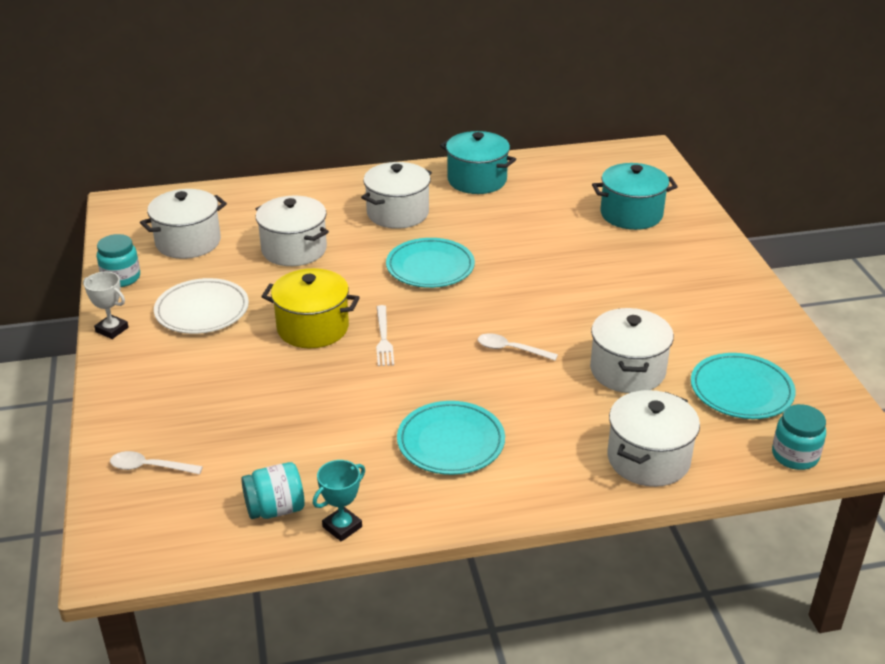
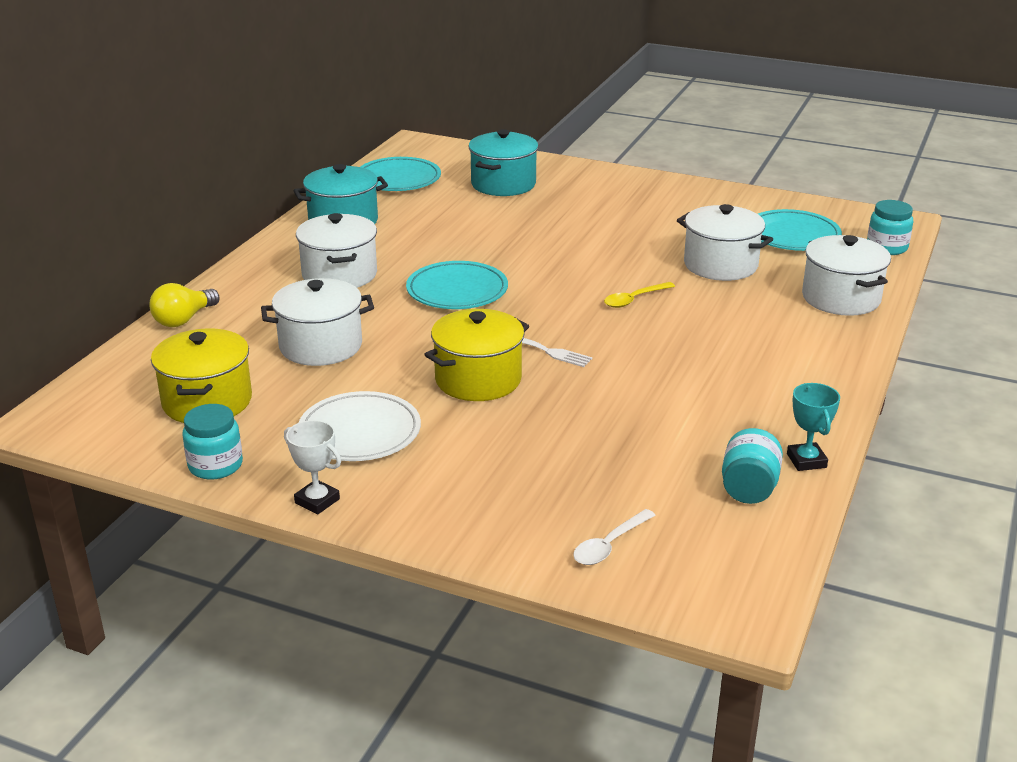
camera: 55 degrees left, 5 degrees down
white trophy [83,272,129,339] -> white trophy turned 60 degrees clockwise [284,420,341,514]
white pot [140,189,227,259] -> yellow pot [151,328,252,423]
turquoise plate [397,401,505,475] -> turquoise plate moved to [360,157,441,191]
white spoon [478,333,558,361] -> yellow spoon [604,282,675,308]
none -> yellow light bulb [150,283,220,327]

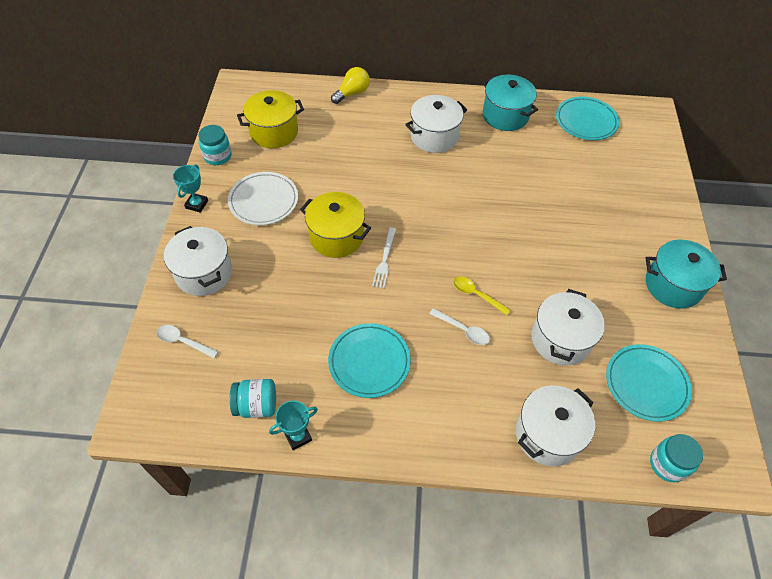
camera: 70 degrees right, 25 degrees up
yellow light bulb [150,283,220,327] -> yellow light bulb turned 120 degrees clockwise [331,67,370,104]
white pot [261,278,374,366] -> white pot moved to [164,226,232,296]
white trophy [284,420,341,514] -> turquoise trophy [173,165,208,213]
turquoise plate [406,261,508,309] -> turquoise plate moved to [328,323,411,398]
turquoise pot [469,129,538,196] -> turquoise pot moved to [646,240,727,308]
none -> white spoon [429,308,490,345]

